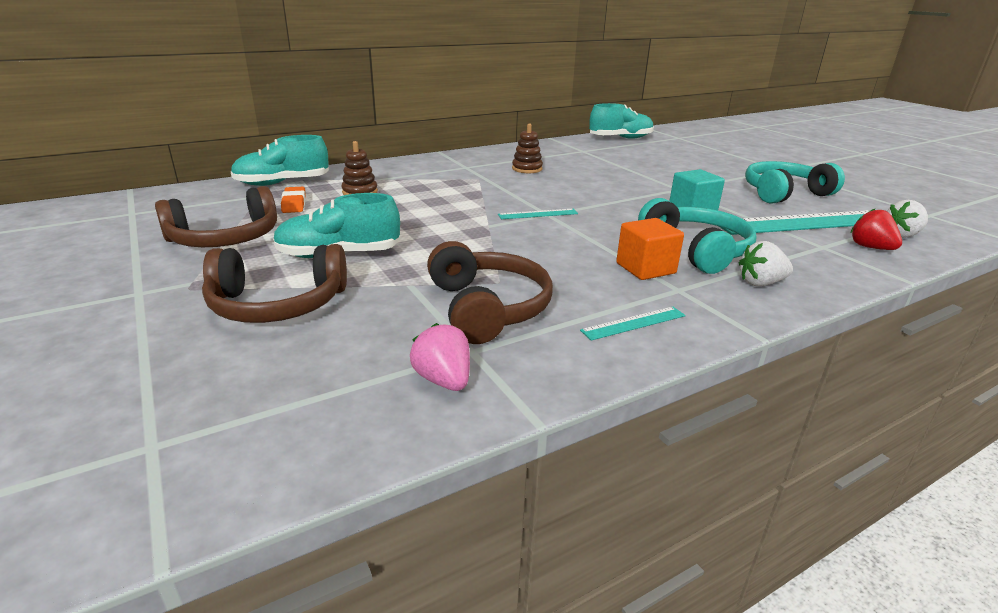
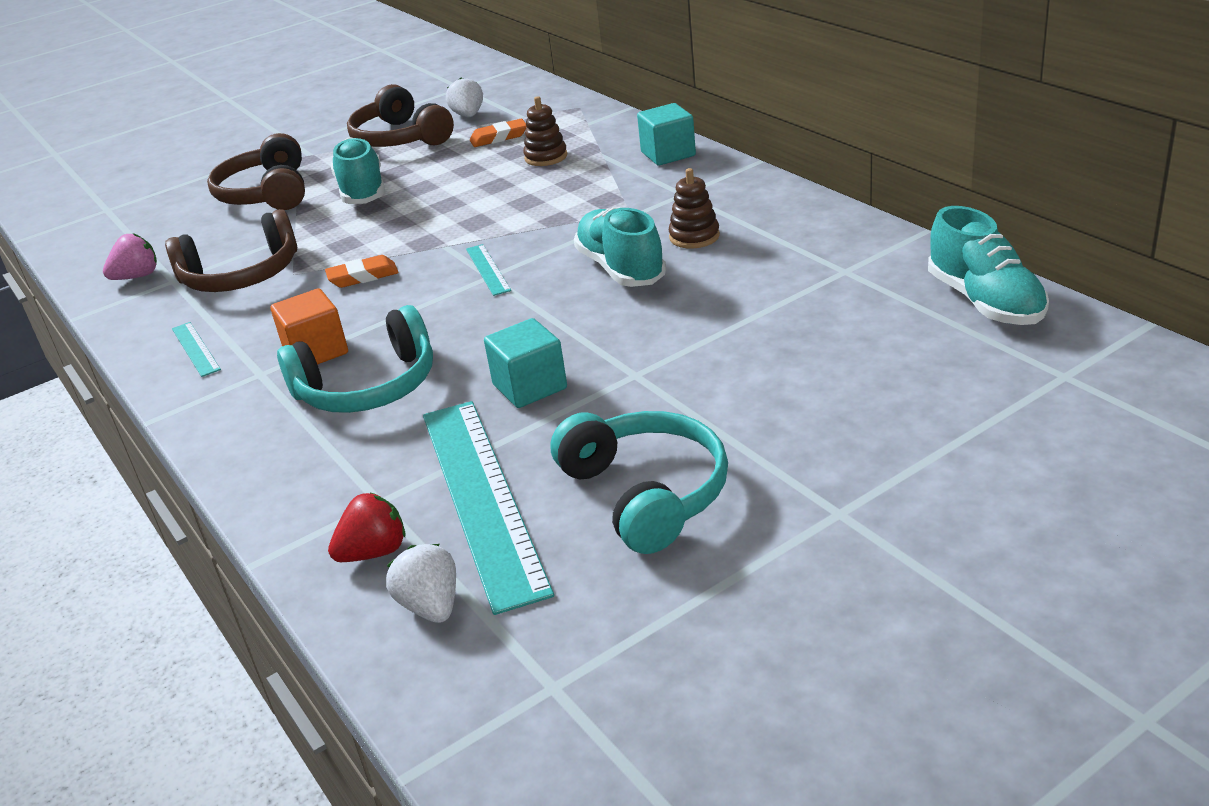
camera: 90 degrees right, 5 degrees up
turquoise shoe [231,135,329,186] -> turquoise shoe moved to [574,207,666,287]
white strawberry [739,241,793,286] -> white strawberry moved to [446,77,483,117]
none -> orange eraser [325,255,399,288]
none -> turquoise cube [637,103,696,165]

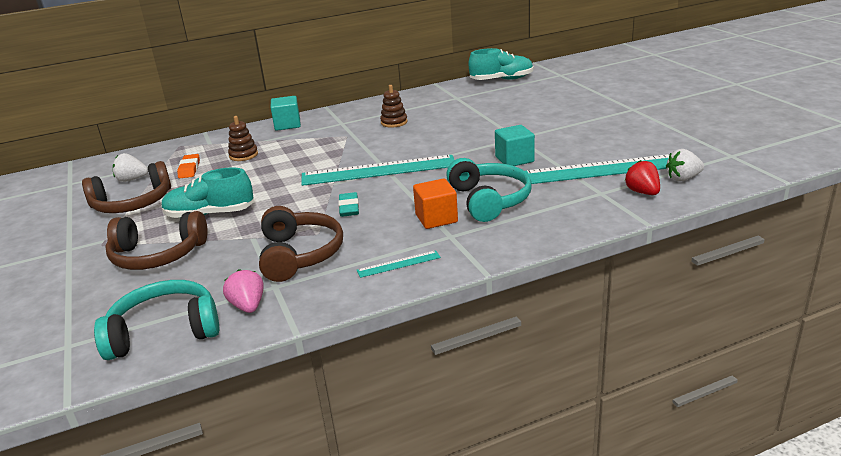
camera: 80 degrees left, 5 degrees down
orange eraser [325,255,399,288] -> turquoise eraser [338,192,359,217]
turquoise ruler [466,244,511,296] -> turquoise ruler [301,155,454,186], size x2.32
turquoise headphones [550,411,728,554] -> turquoise headphones moved to [94,280,219,360]
turquoise shoe [574,207,666,287] -> none

